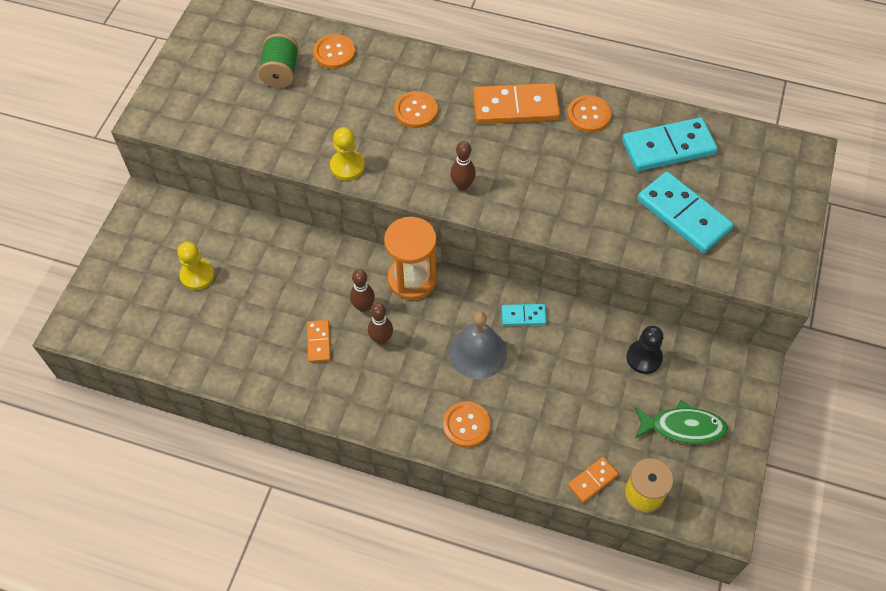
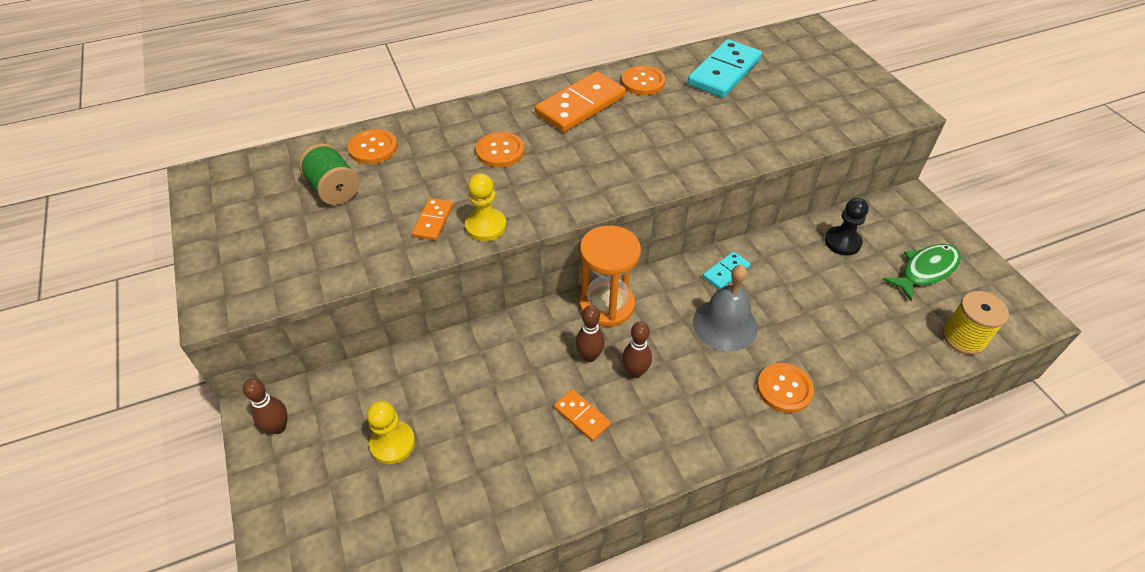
camera: 40 degrees left, 10 degrees down
brown bowling pin [450,141,476,191] -> brown bowling pin moved to [243,378,288,434]
orange domino [568,457,619,503] -> orange domino moved to [412,198,453,241]
turquoise domino [637,171,734,253] -> none

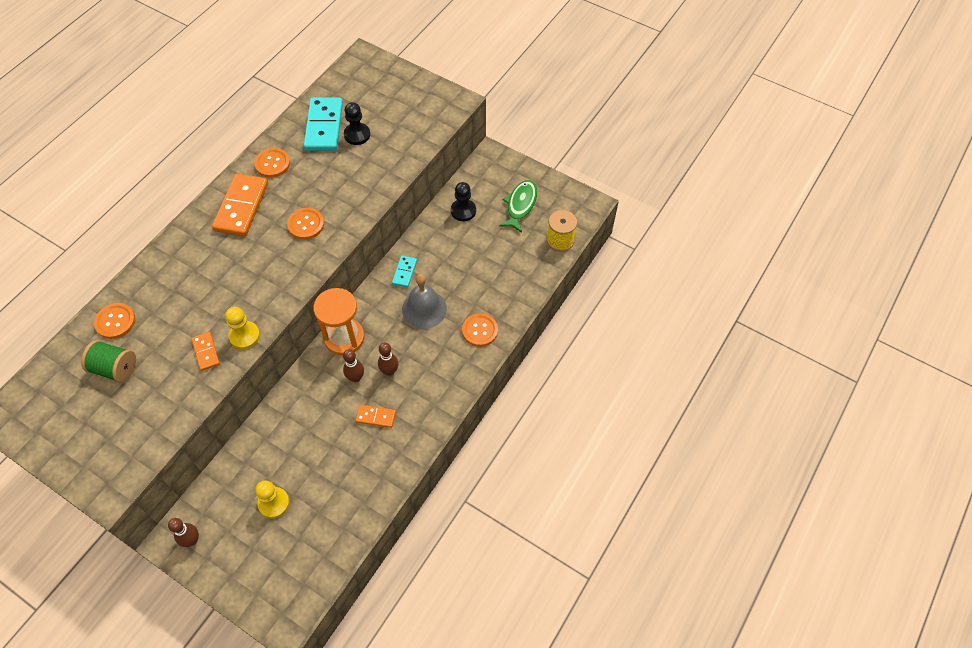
camera: 35 degrees left, 10 degrees up
orange button [476,132,524,167] -> orange button moved to [287,208,324,240]
none -> black pawn [344,102,370,145]

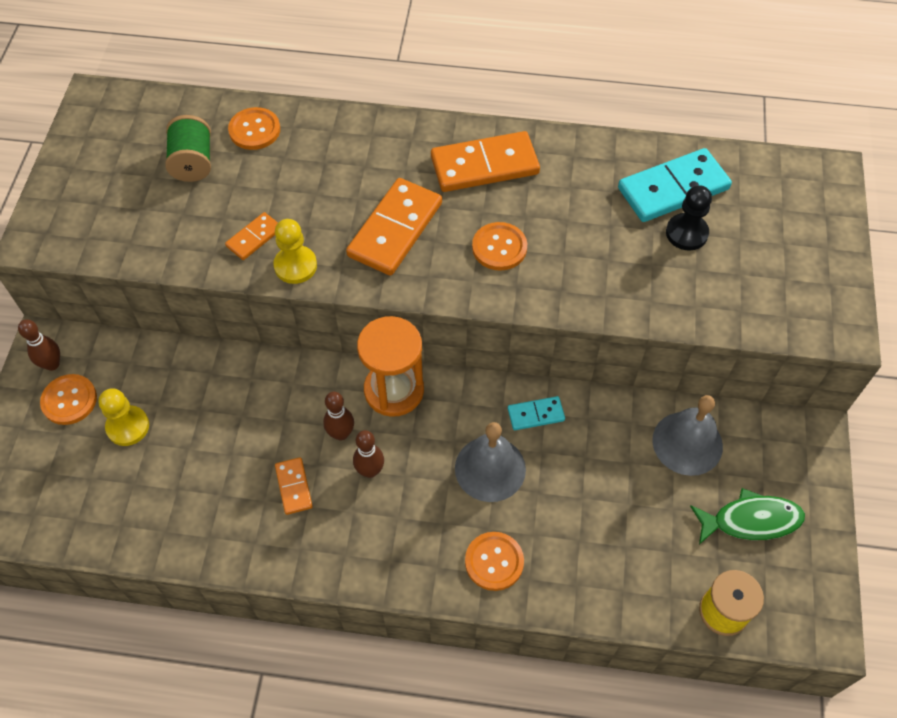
camera: 65 degrees right, 0 degrees up
orange button [254,148,290,178] -> orange button moved to [40,374,97,425]
black pawn [451,182,476,221] -> grey bell [652,395,723,476]
none -> orange domino [346,178,442,276]

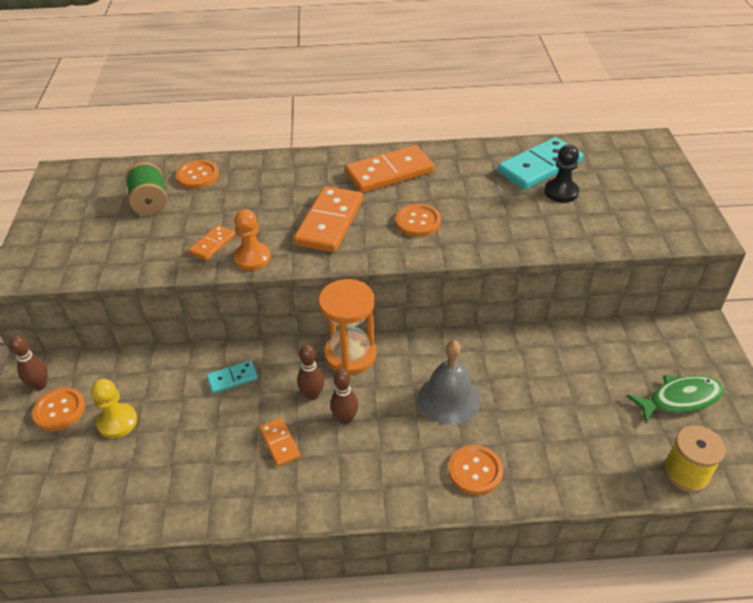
camera: 10 degrees left, 15 degrees down
yellow pawn [273,219,317,284] -> orange pawn [233,209,271,271]
turquoise domino [508,396,565,430] -> turquoise domino moved to [207,360,258,394]
grey bell [652,395,723,476] -> none

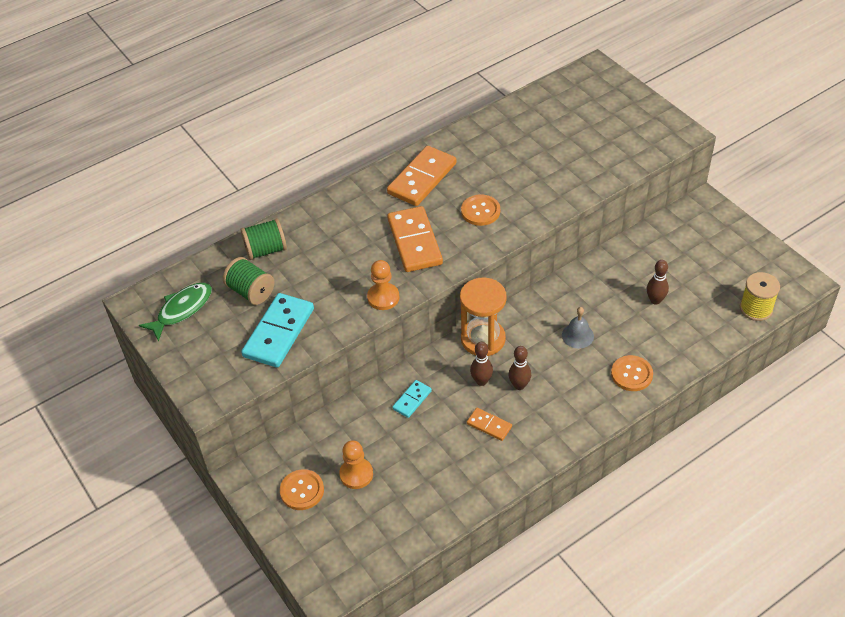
camera: 30 degrees left, 5 degrees up
brown bowling pin [9,335,48,390] -> brown bowling pin moved to [647,260,669,305]
yellow pawn [91,379,137,438] -> orange pawn [339,440,373,489]
orange button [176,160,219,189] -> green spool [241,218,287,260]
orange domino [189,225,235,261] -> none
grey bell [418,340,481,425] -> grey bell [562,307,594,348], size x0.63
turquoise domino [498,137,583,190] -> turquoise domino moved to [241,293,314,368]
black pawn [544,145,579,203] -> none
green fish [627,375,724,423] -> green fish moved to [139,283,212,341]

